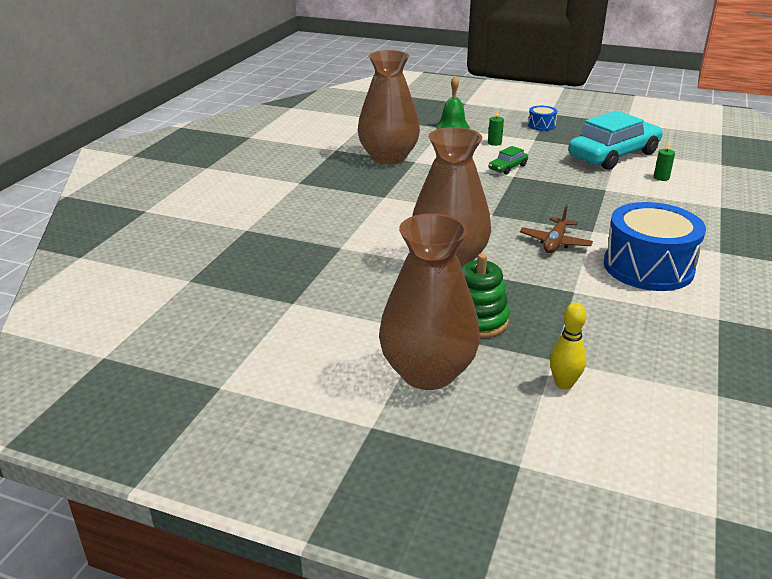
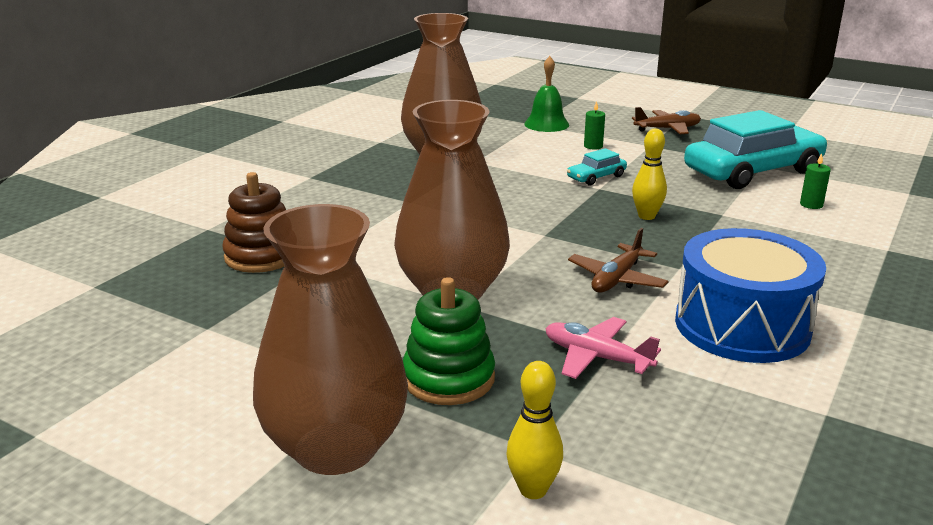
camera: 10 degrees right, 5 degrees down
green car [489,146,528,174] -> turquoise car [567,148,627,185]
blue drum [528,106,557,131] -> brown plane [632,107,701,134]
none -> brown stacking toy [222,172,286,273]
none -> pink plane [545,317,661,379]
none -> yellow bowling pin [632,129,667,220]

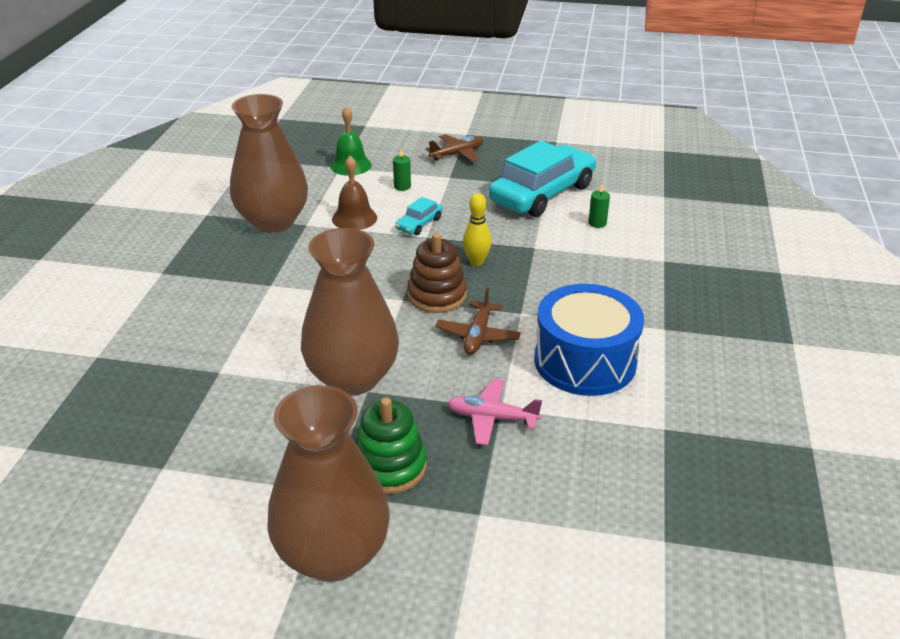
camera: 20 degrees left, 10 degrees up
brown stacking toy [222,172,286,273] -> brown stacking toy moved to [407,233,467,313]
yellow bowling pin [506,361,563,499] -> none
none -> brown bell [332,156,377,230]

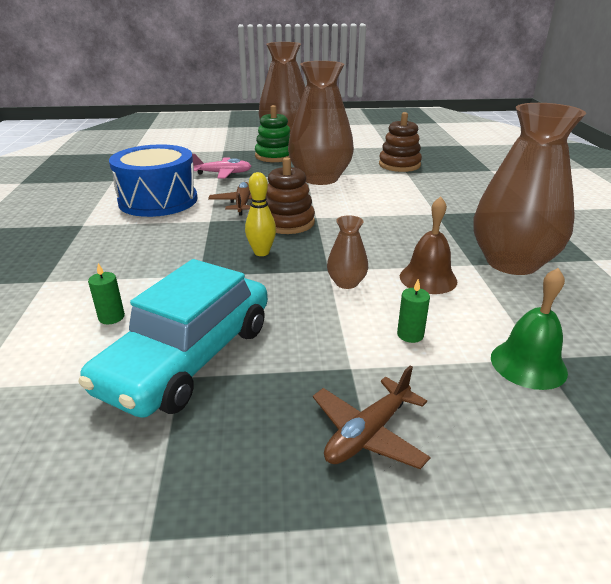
camera: 165 degrees right, 5 degrees down
turquoise car [395,197,442,235] -> brown vase [327,215,369,289]
none -> brown stacking toy [379,112,422,172]

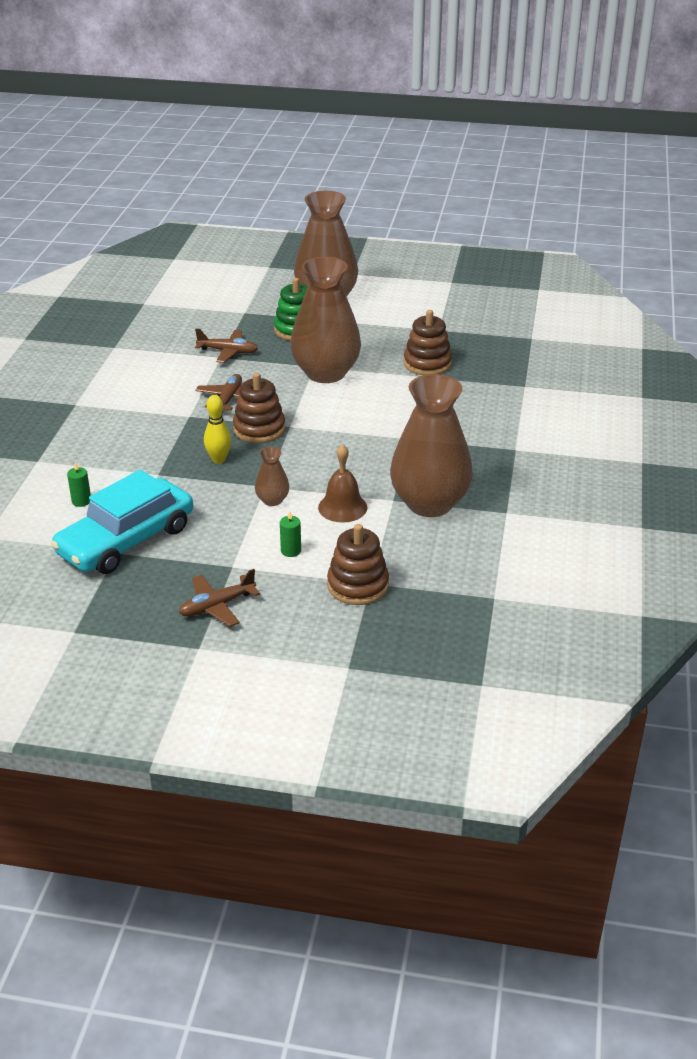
camera: 15 degrees right, 5 degrees up
blue drum [109,144,197,217] -> none
pink plane [192,154,251,179] -> brown plane [195,329,258,363]
green bell [491,268,568,390] -> brown stacking toy [327,524,389,605]

